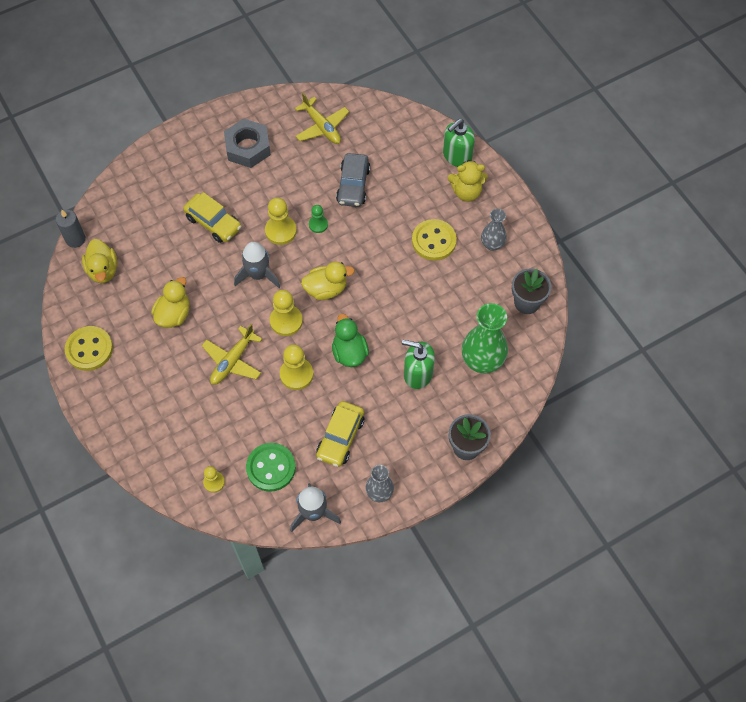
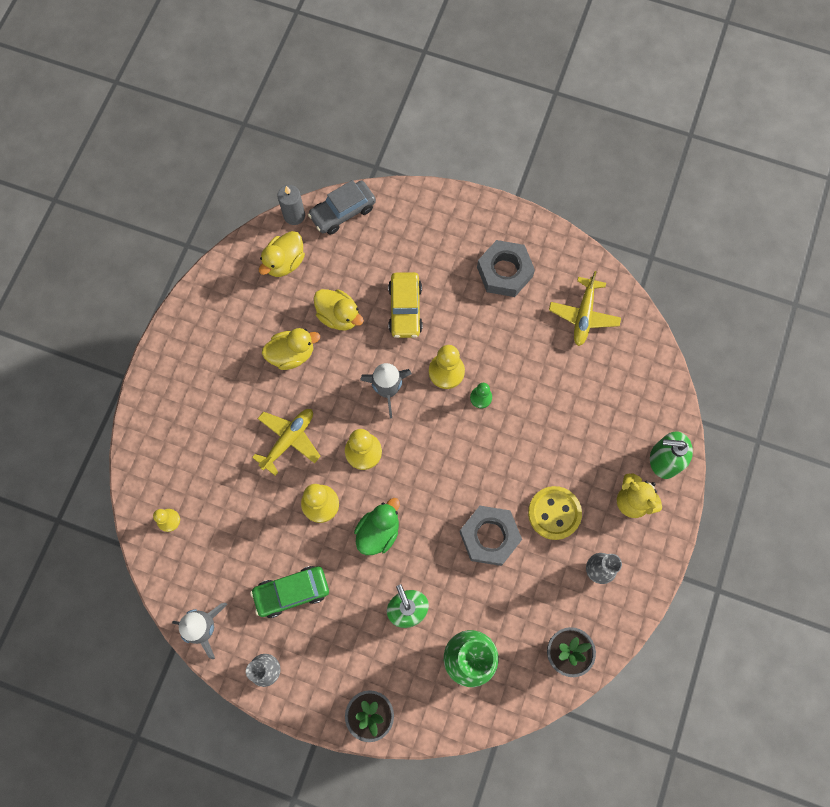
camera: 50 degrees right, 10 degrees up
yellow button [65,326,113,371] -> none
yellow plane [202,324,262,385] -> yellow plane turned 135 degrees clockwise [252,409,321,476]
green button [246,443,296,492] -> none
yellow duck [301,262,355,300] -> yellow duck moved to [314,289,364,330]
yellow car [316,401,365,467] -> green car [250,566,329,618]
grey car [336,153,370,207] -> grey car moved to [308,180,376,235]
none -> grey nut [460,506,522,566]

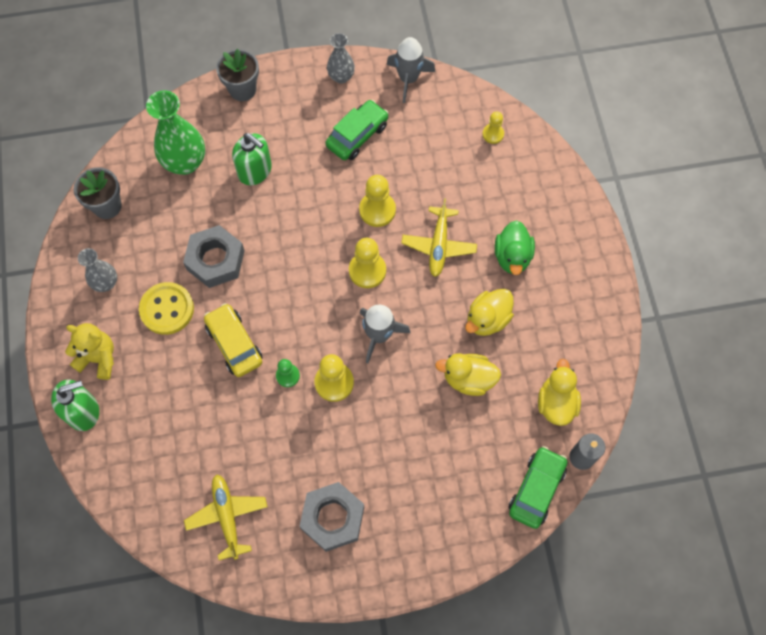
camera: 150 degrees right, 5 degrees down
grey car [308,180,376,235] -> green car [509,446,567,529]
green duck [354,498,400,555] -> green duck moved to [495,220,535,275]
yellow car [388,272,423,338] -> yellow car moved to [204,303,263,377]

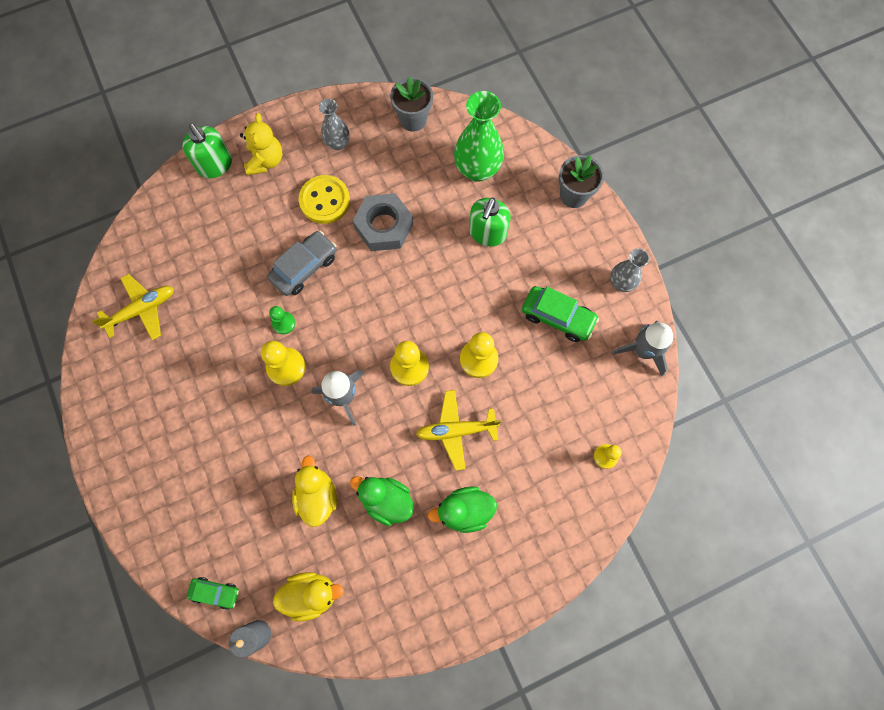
camera: 75 degrees right, 5 degrees up
yellow car [204,303,263,377] -> grey car [267,231,336,296]
grey nut [299,482,364,552] -> none
yellow duck [465,289,514,336] -> green duck [350,476,414,526]
green car [509,446,567,529] -> green car [187,577,239,610], size x0.61

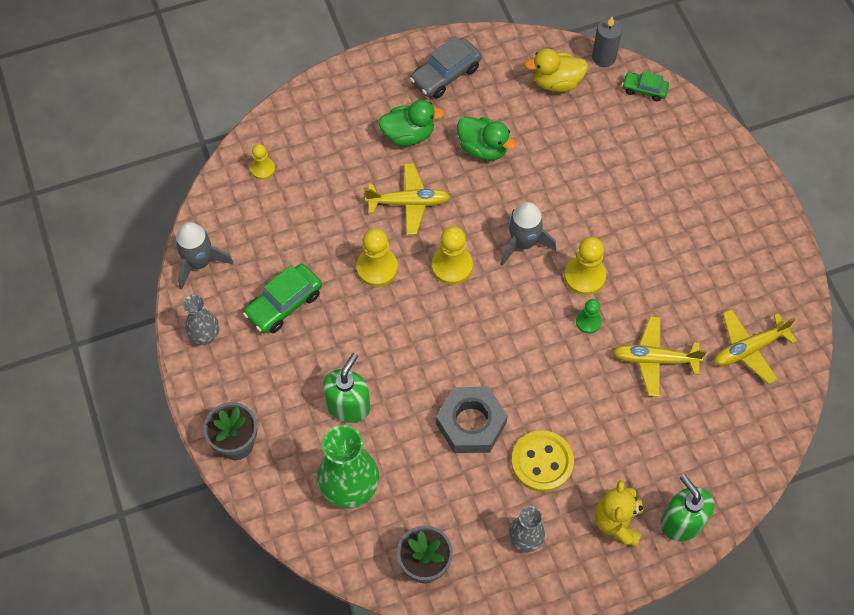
camera: 175 degrees left, 10 degrees down
grey car [267,231,336,296] -> grey car moved to [410,36,482,99]
yellow duck [292,456,337,527] -> none
green car [522,286,599,342] -> green car turned 75 degrees counterclockwise [243,264,322,333]
none -> yellow plane [613,316,707,397]

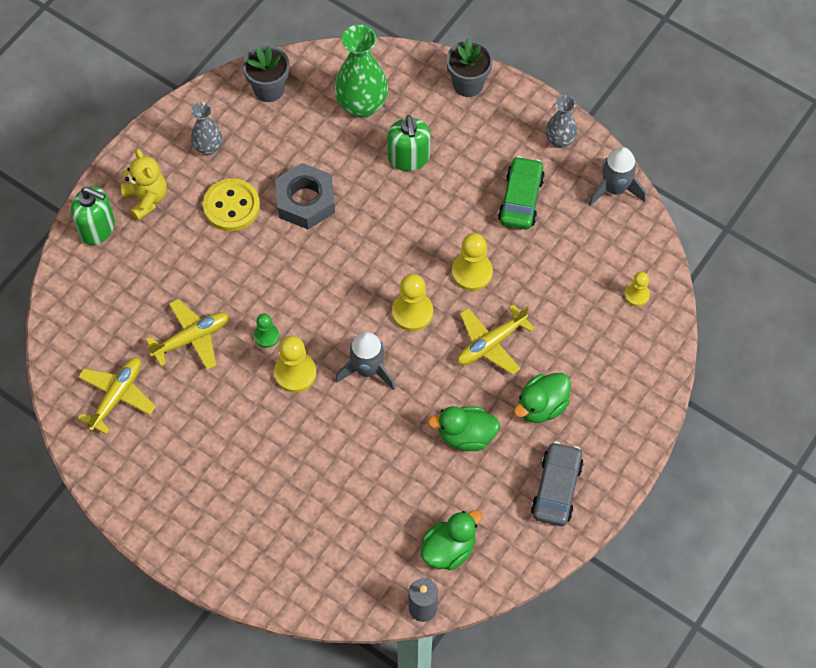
camera: 145 degrees right, 0 degrees up
yellow duck [524,48,588,92] -> green duck [421,510,482,570]
green car [622,71,669,101] -> none

